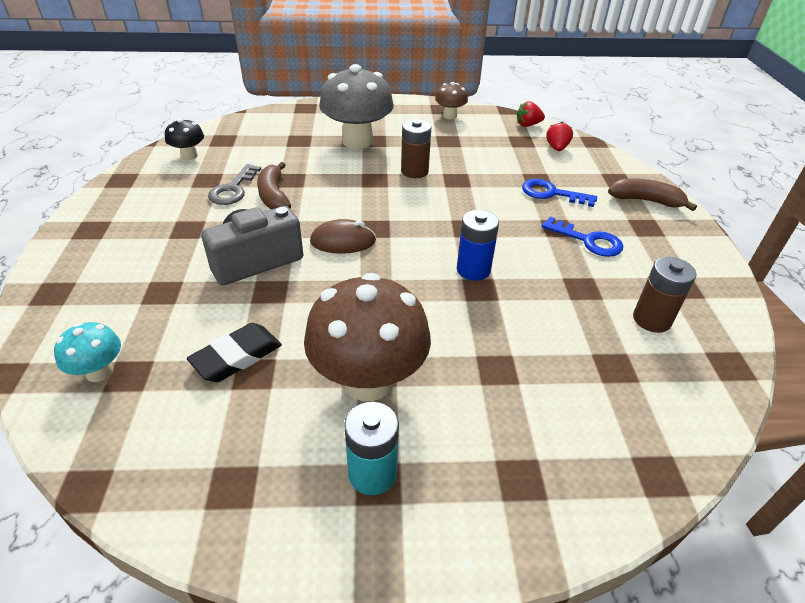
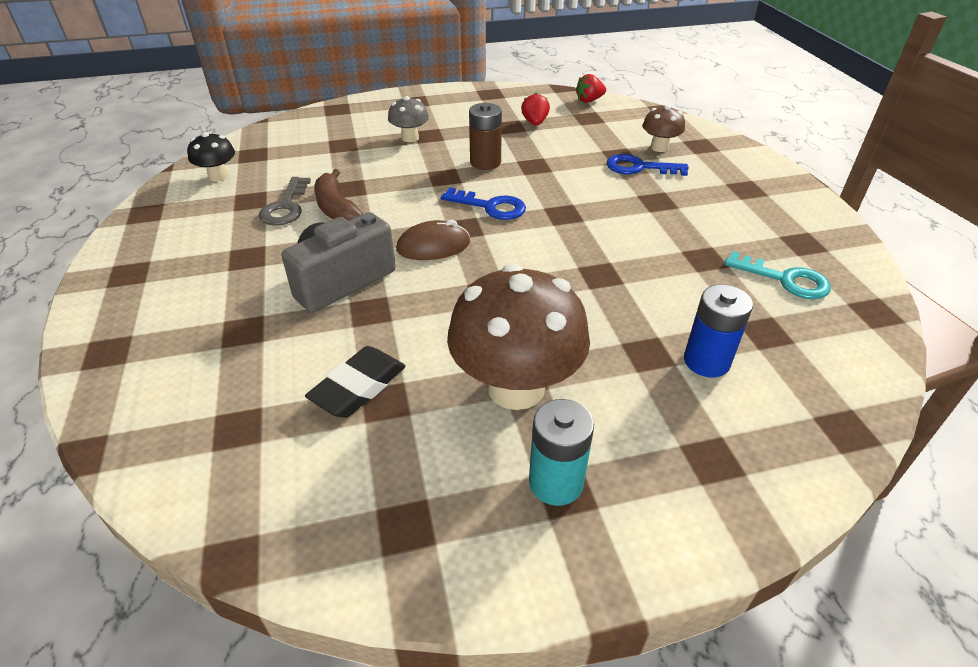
camera: 10 degrees left, 0 degrees up
turquoise mushroom [54,322,121,382] -> none
grey mushroom [319,64,394,149] -> grey mushroom [388,96,429,142], size x0.49
brown mushroom [435,82,468,119] -> brown mushroom moved to [642,105,685,152]
blue battery [457,210,499,281] -> blue battery moved to [684,285,753,377]
blue key [542,217,623,257] -> blue key moved to [441,187,526,220]
red strawberry [546,121,573,151] -> red strawberry moved to [521,93,550,126]
brown banana [608,179,697,211] -> none
brown battery [633,257,697,333] -> turquoise key [724,251,831,299]

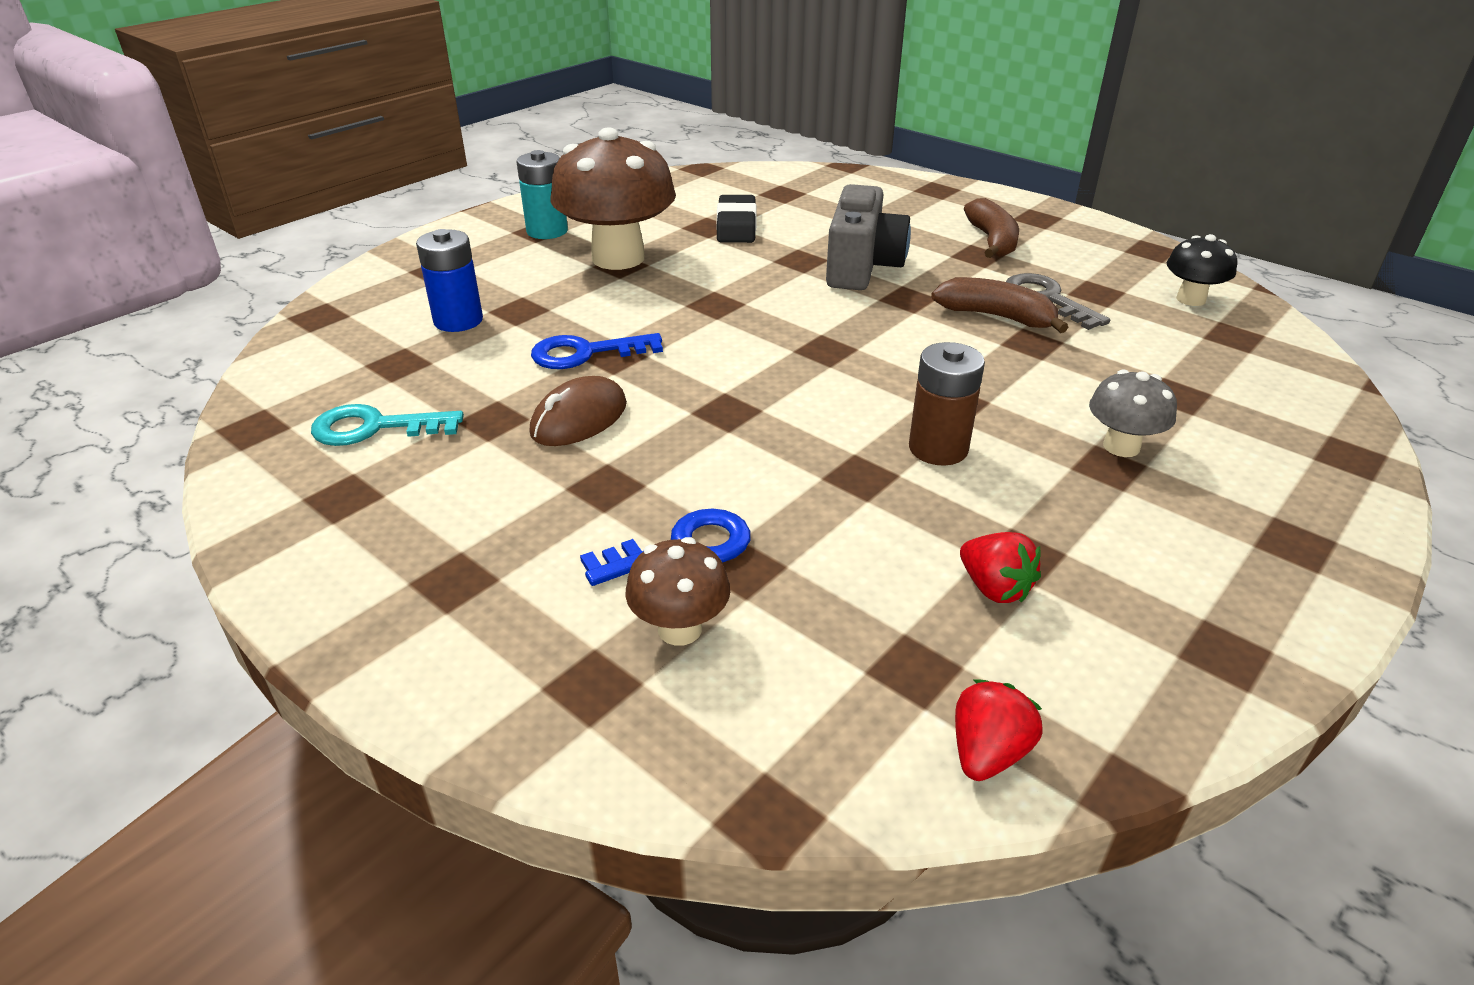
camera: 145 degrees right, 5 degrees down
brown mouse [396,220,470,260] -> brown mouse moved to [530,376,627,446]
blue key [441,187,526,220] -> blue key moved to [531,333,663,369]
none -> brown banana [964,198,1019,258]

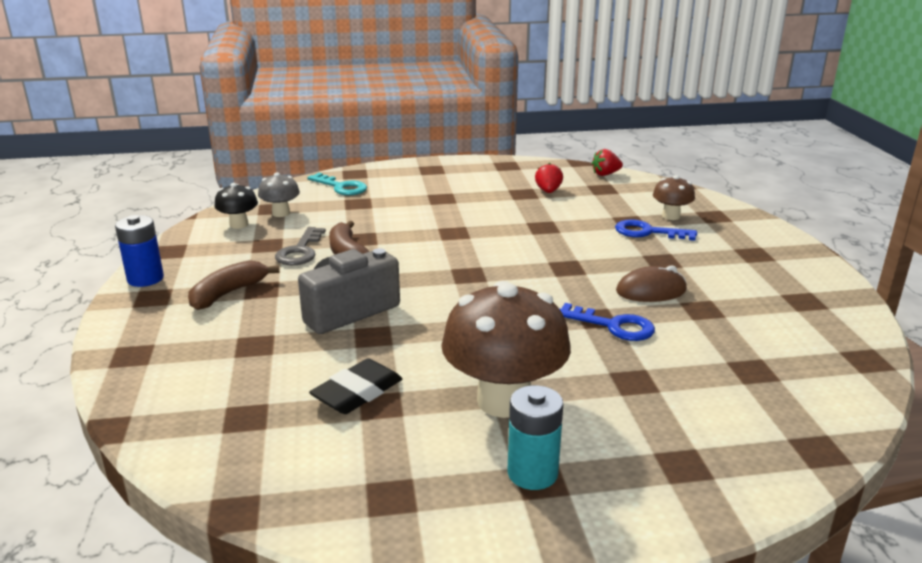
camera: 140 degrees left, 10 degrees down
turquoise key [311,404,464,446] -> turquoise key moved to [307,173,367,196]
blue battery [416,229,483,332] -> blue battery moved to [115,215,164,287]
brown battery [909,342,985,466] -> none
grey mushroom [1089,370,1177,457] -> grey mushroom moved to [258,172,300,217]

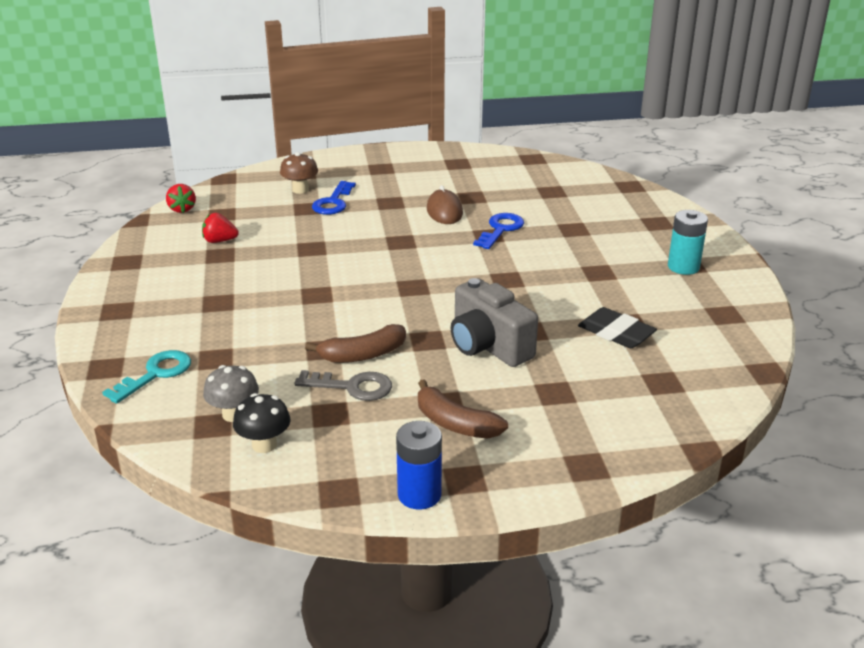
camera: 90 degrees left, 5 degrees up
brown mushroom [441,281,571,418] -> none

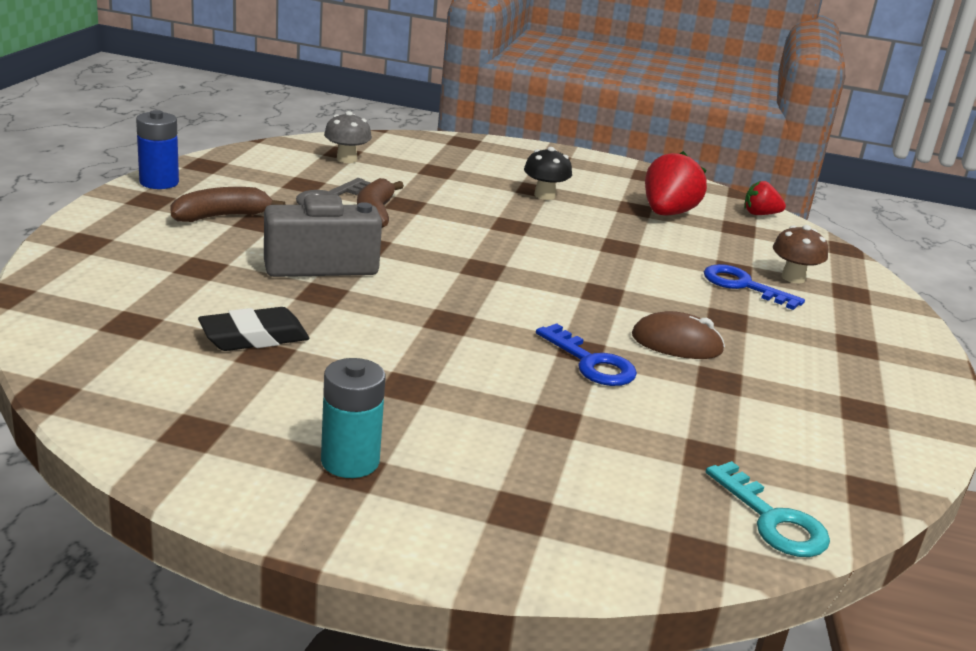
camera: 110 degrees right, 5 degrees down
turquoise key [102,350,191,404] -> turquoise key moved to [706,461,830,557]
red strawberry [202,213,239,243] -> red strawberry [645,151,707,215], size x1.74
black mushroom [233,393,290,453] -> black mushroom moved to [524,147,572,200]

